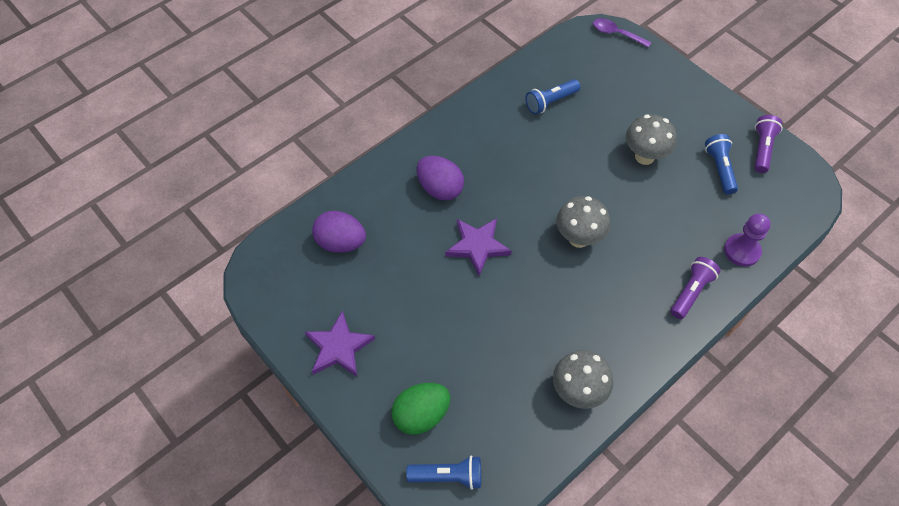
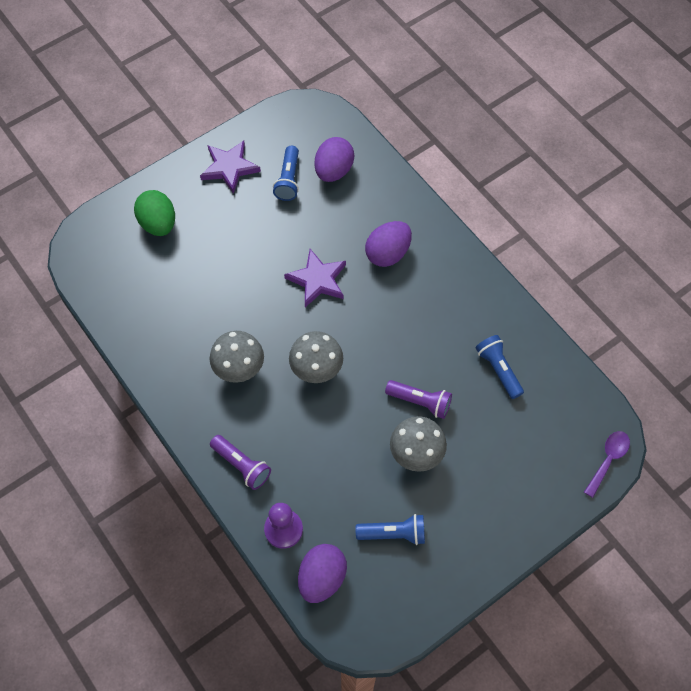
camera: 95 degrees right, 5 degrees up
blue flashlight [406,455,481,490] -> blue flashlight moved to [273,146,299,201]
grey mushroom [553,350,613,409] -> grey mushroom moved to [209,331,264,383]
purple flashlight [754,115,782,173] -> purple flashlight moved to [385,380,452,419]
none -> purple egg [298,544,347,603]

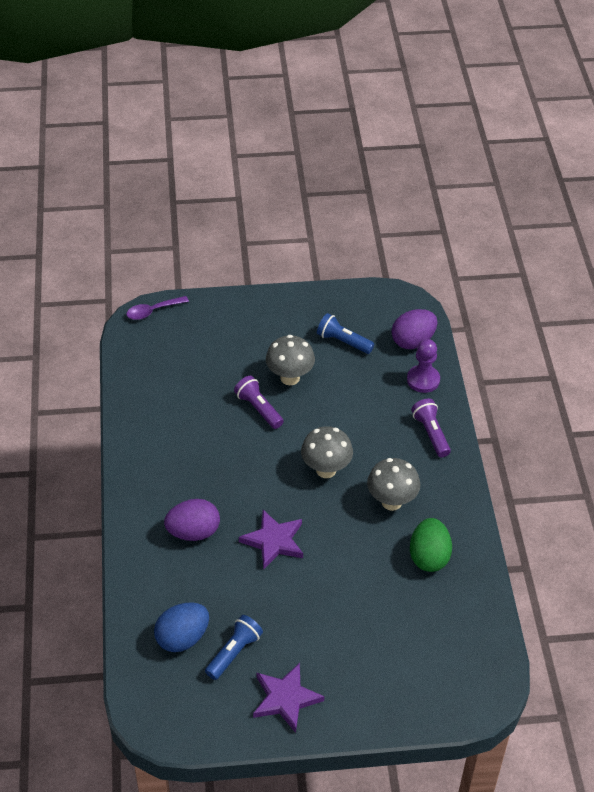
camera: 150 degrees left, 15 degrees down
green egg [134,190,175,236] -> green egg moved to [410,518,452,572]
purple egg [314,137,354,182] -> blue egg [154,602,209,652]
blue flashlight [476,335,524,399] -> none

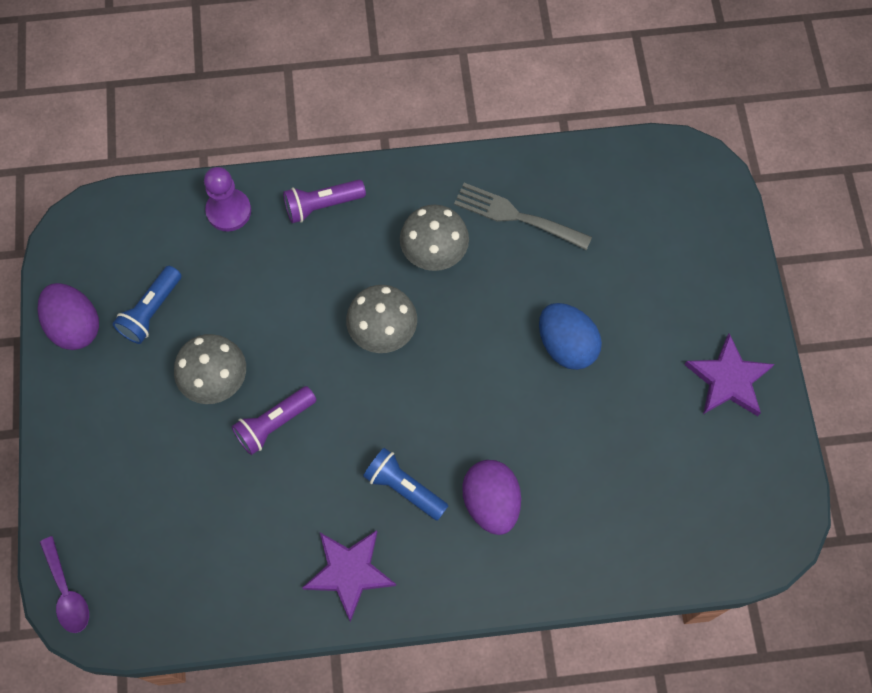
camera: 90 degrees left, 20 degrees up
blue egg [154,602,209,652] -> blue egg moved to [539,303,602,370]
blue flashlight [205,615,263,680] -> blue flashlight moved to [363,448,448,521]
purple star [239,510,303,569] -> purple star moved to [302,530,396,622]
purple egg [392,309,437,349] -> purple egg moved to [38,283,99,350]
green egg [410,518,452,572] -> grey fork [454,183,592,250]

